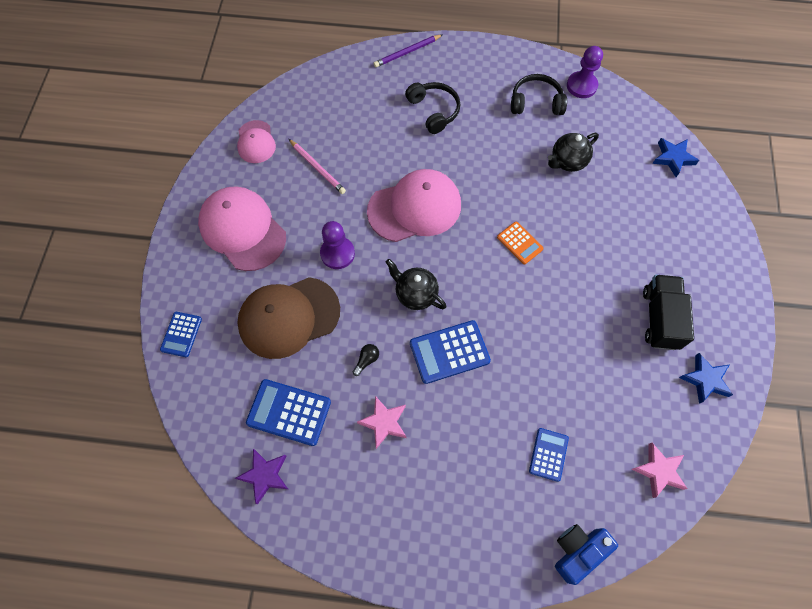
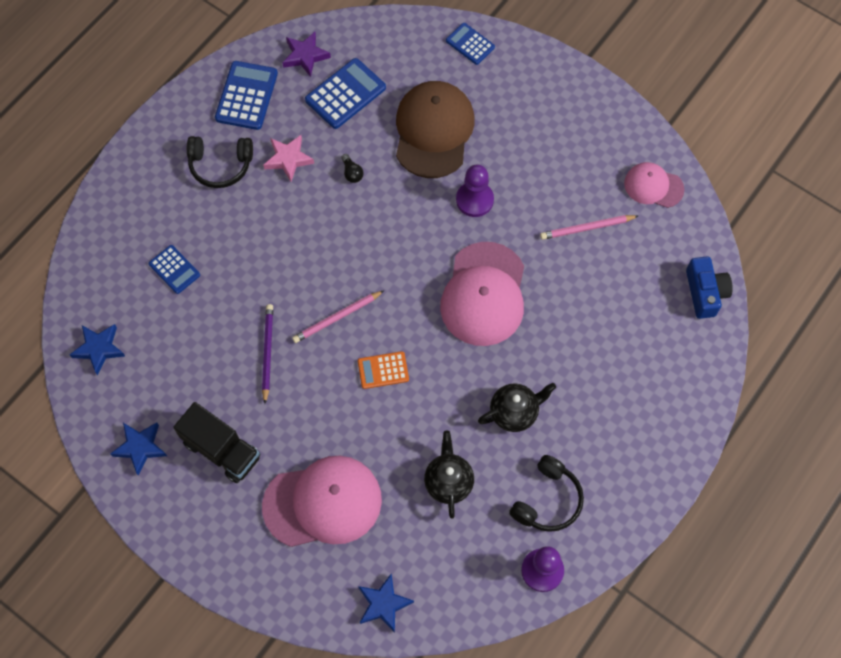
camera: 120 degrees right, 0 degrees up
pink cap [198,186,286,271] -> pink cap moved to [262,456,382,547]
purple pencil [374,34,443,67] -> purple pencil moved to [262,304,273,404]
black teapot [386,259,446,310] -> black teapot moved to [478,383,556,432]
black headphones [405,82,460,134] -> black headphones moved to [187,136,253,188]
blue calculator [410,320,491,384] -> blue calculator moved to [215,61,278,130]
blue camera [555,524,618,585] -> blue camera moved to [686,256,733,319]
pink star [632,443,688,498] -> blue star [70,324,125,375]
none -> pink pencil [292,290,385,343]

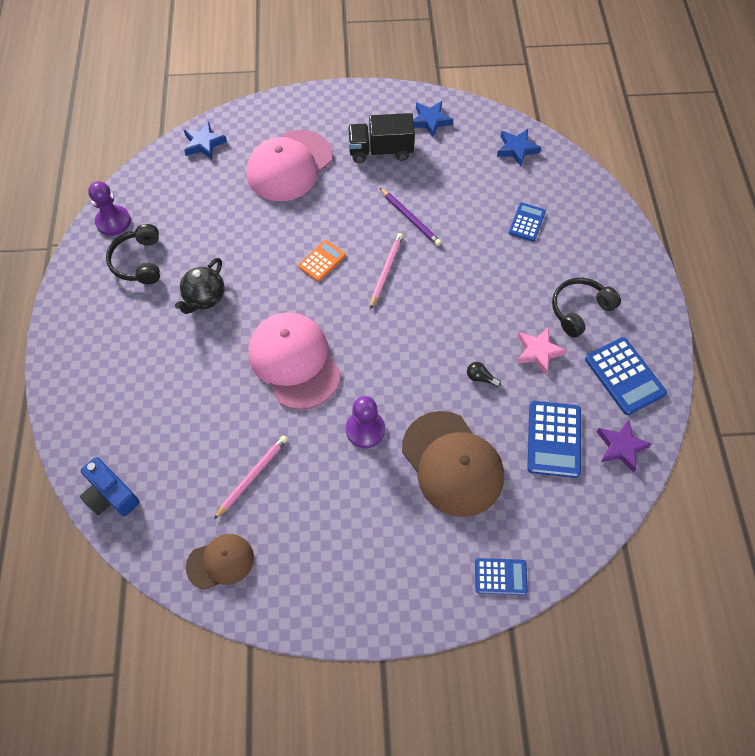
camera: 140 degrees right, 5 degrees down
blue calculator [149,245,200,294] -> blue calculator turned 105 degrees clockwise [509,202,546,242]
black teapot [424,431,474,519] -> none
pink cap [624,162,685,208] -> brown cap [186,534,254,590]

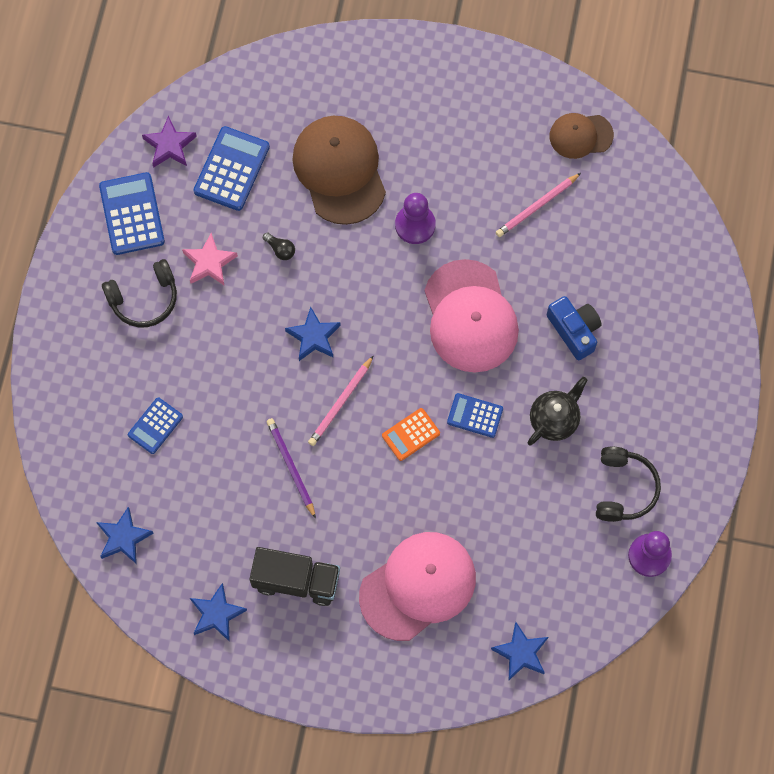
camera: 165 degrees left, 10 degrees up
blue camera [80,457,140,516] -> blue camera moved to [547,296,602,360]
blue calculator [475,558,528,595] -> blue calculator moved to [447,393,503,438]
none -> blue star [285,307,341,361]

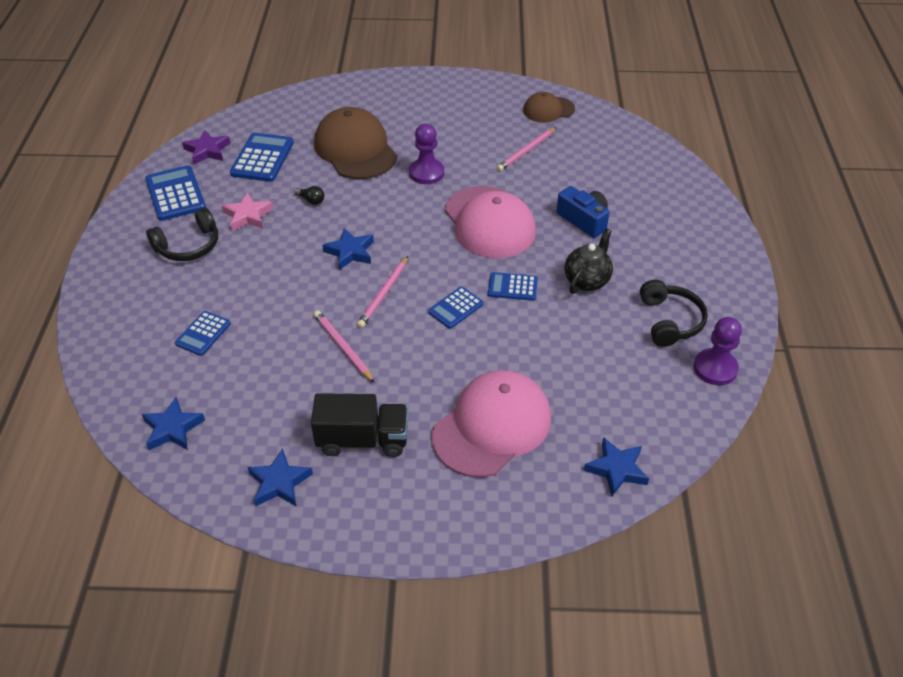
camera: 10 degrees left, 25 degrees down
purple pencil [266,418,316,519] -> pink pencil [314,311,375,383]
orange calculator [382,408,440,461] -> blue calculator [428,287,483,329]

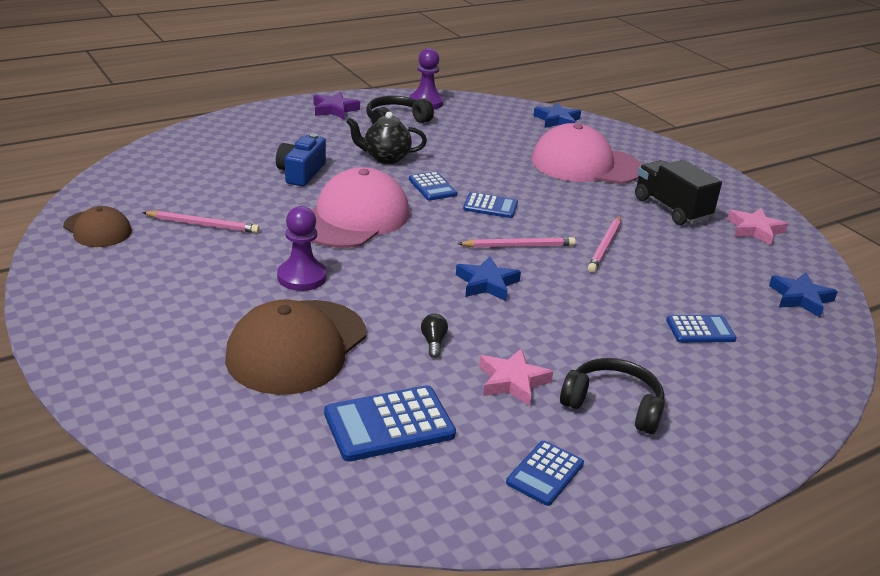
camera: 125 degrees left, 15 degrees down
blue calculator [145,165,206,221] -> blue calculator [506,440,584,506], size x0.62
purple star [182,130,231,165] -> purple star moved to [314,92,360,119]
blue star [247,448,313,506] -> pink star [728,208,788,245]

